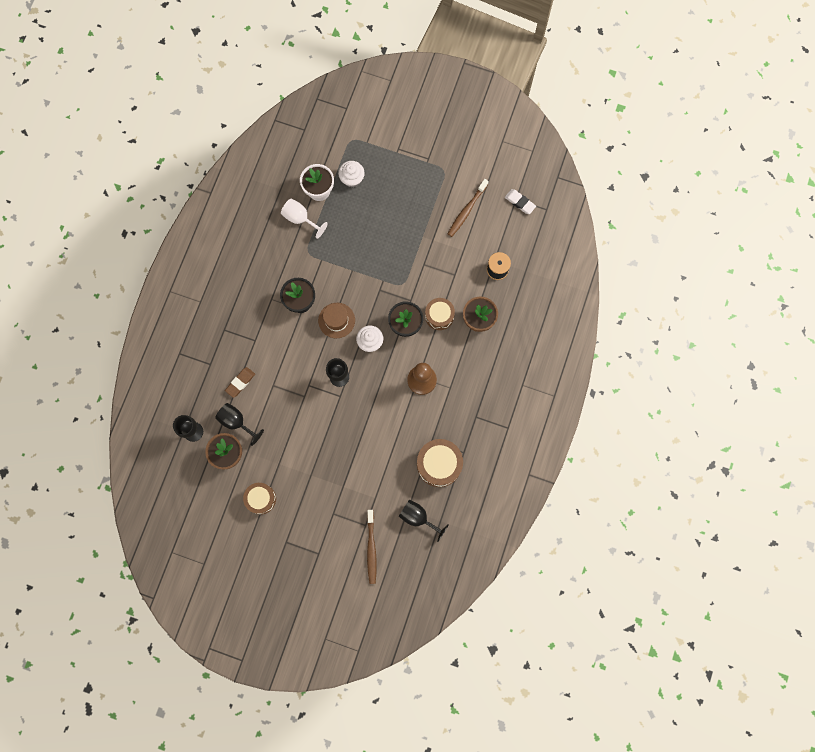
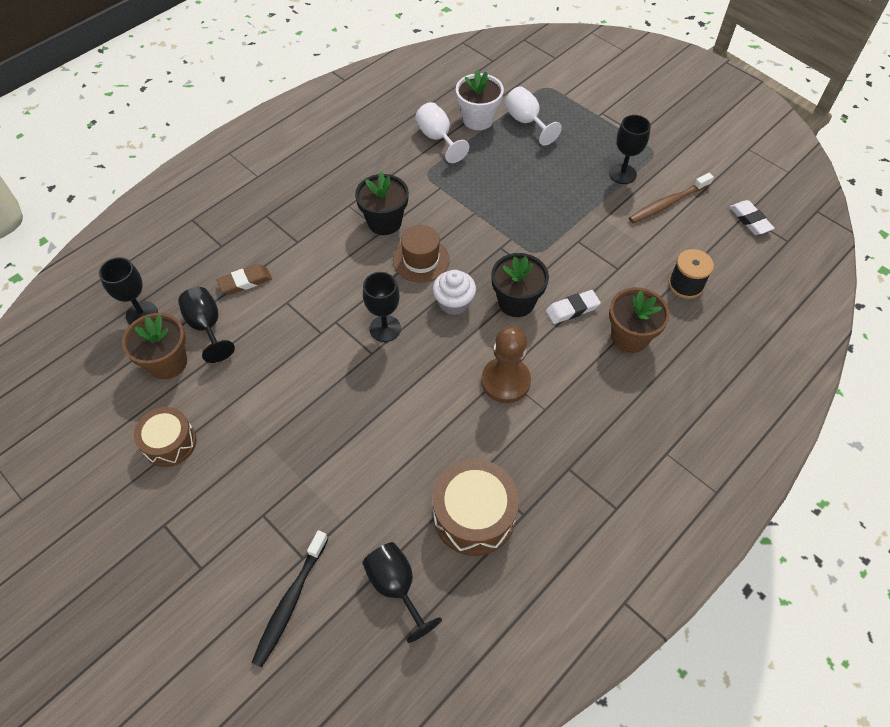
camera: 25 degrees right, 20 degrees down
white cupcake [338,161,365,188] -> white goblet [504,87,562,146]
brown toothbrush [367,510,377,584] -> black toothbrush [251,530,328,668]
brown drum [425,298,455,330] -> white eraser [546,290,601,324]
none -> black goblet [609,115,651,184]

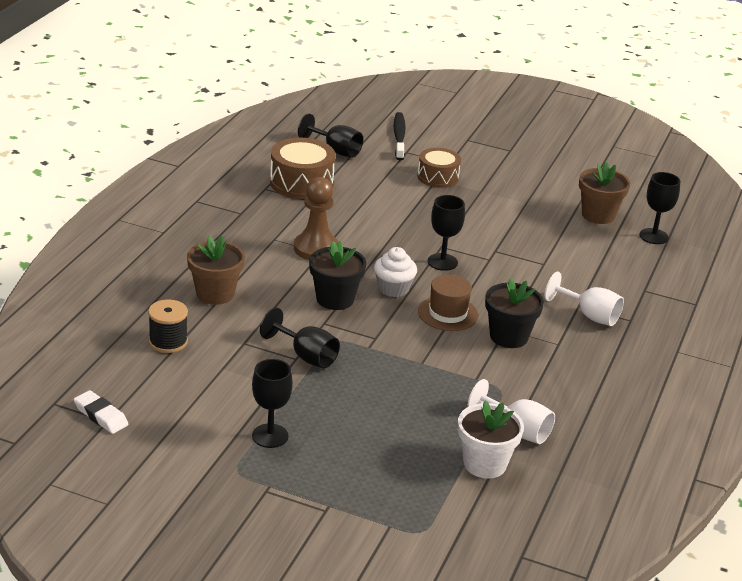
camera: 155 degrees right, 25 degrees down
brown drum [134,407,196,467] -> brown drum moved to [417,148,461,188]
black goblet [178,287,235,363] -> black goblet moved to [260,308,340,369]
brown eraser [217,264,272,295] -> none
white goblet [504,87,562,146] -> white goblet moved to [545,272,624,326]
white eraser [546,290,601,324] -> none
brown toothbrush [629,173,714,223] -> none

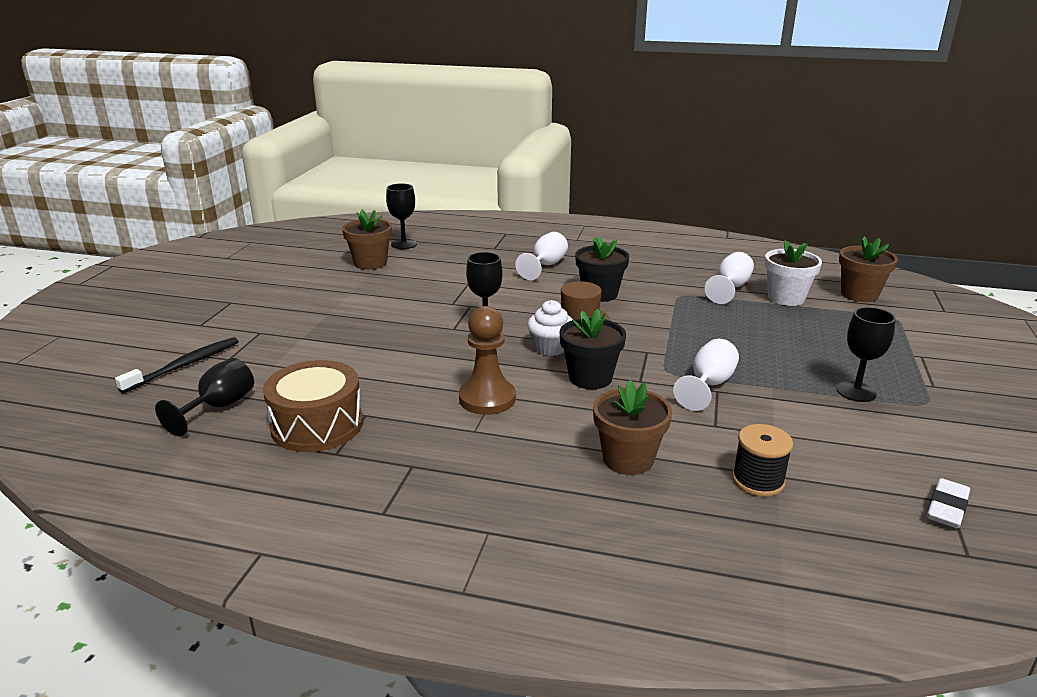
camera: 95 degrees left, 5 degrees down
black goblet [260,308,340,369] -> white goblet [673,339,739,411]
black toothbrush [394,112,406,160] -> black toothbrush turned 135 degrees clockwise [115,337,239,393]
brown drum [417,148,461,188] -> none
none -> brown flower pot [839,236,898,302]

